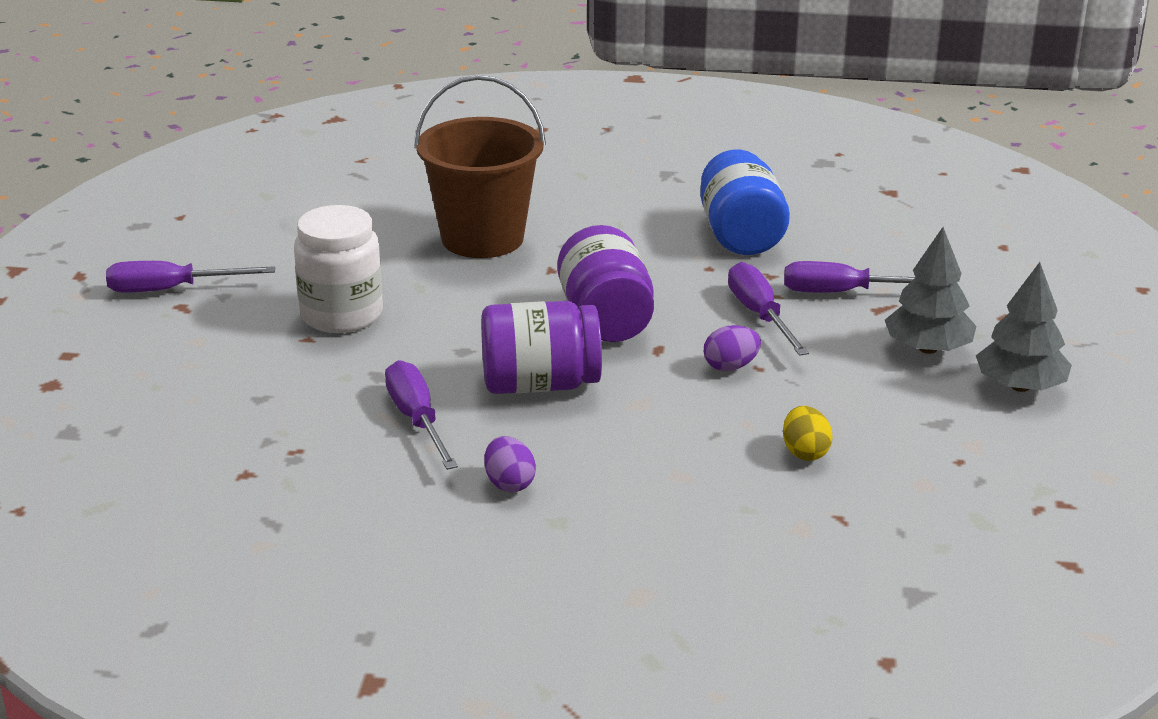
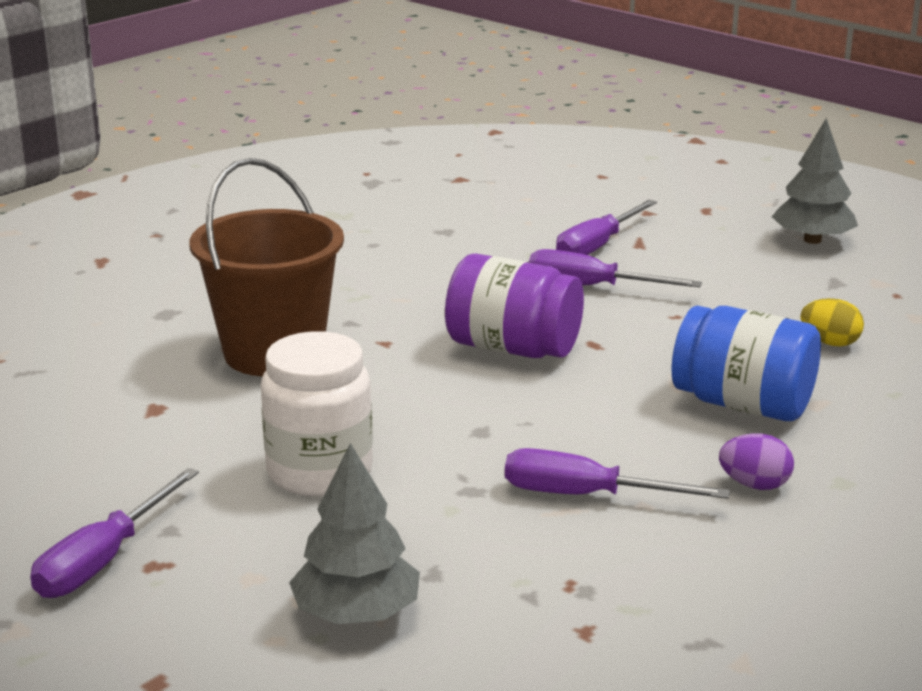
camera: 55 degrees left, 5 degrees down
purple jar [481,301,602,394] -> none
blue jar [700,149,790,255] -> blue jar moved to [672,306,821,421]
purple egg [704,325,761,371] -> none
grey tree [885,227,976,354] -> grey tree moved to [289,443,420,624]

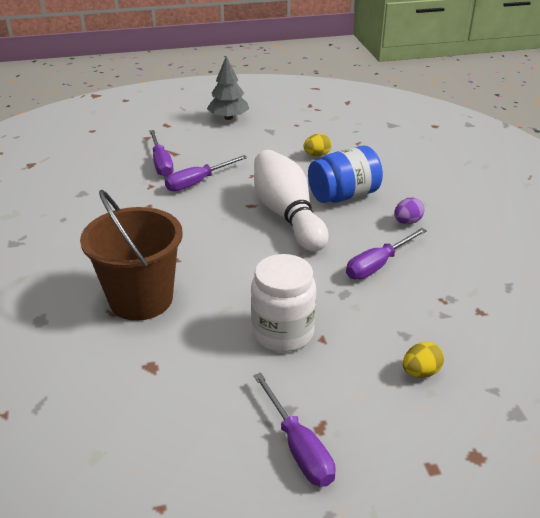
camera: 55 degrees left, 10 degrees up
grey tree [289,443,420,624] -> yellow egg [403,342,444,378]
purple jar [445,253,584,358] -> none
none -> white bowling pin [254,150,329,252]

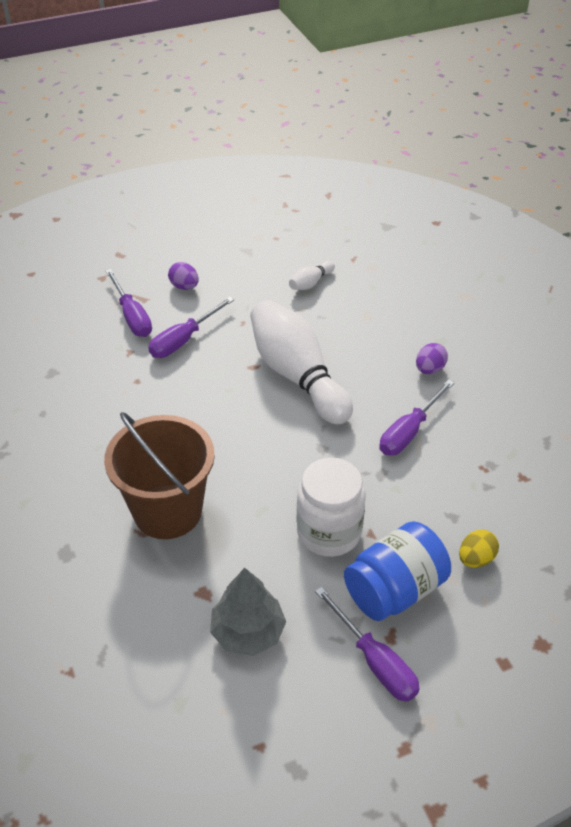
camera: 10 degrees left, 10 degrees up
grey tree [207,56,249,120] -> grey tree moved to [210,568,286,656]
yellow egg [304,134,332,156] -> white bowling pin [289,261,335,290]
blue jar [308,146,383,203] -> blue jar moved to [344,521,451,621]
none -> purple egg [168,262,199,290]

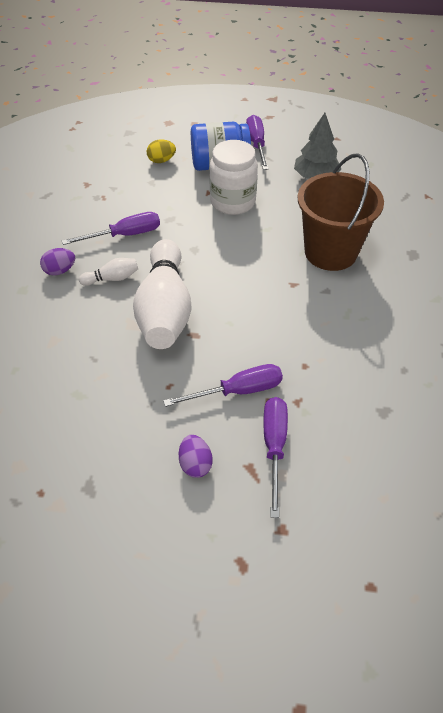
camera: 150 degrees left, 5 degrees up
white bowling pin [289,261,335,290] -> white bowling pin moved to [79,258,138,286]

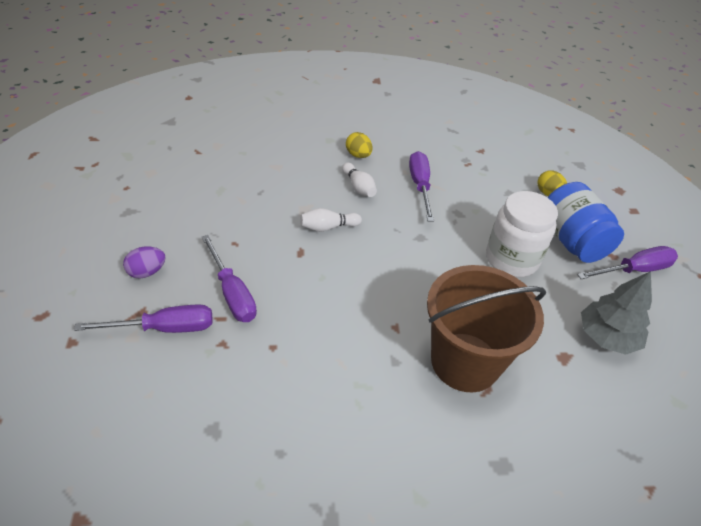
camera: 75 degrees right, 5 degrees down
purple egg [40,248,75,276] -> yellow egg [346,132,373,158]
purple screwdriver [62,212,160,245] -> purple screwdriver turned 150 degrees counterclockwise [409,151,434,222]
white bowling pin [133,239,192,349] -> white bowling pin [300,208,362,232], size x0.42

